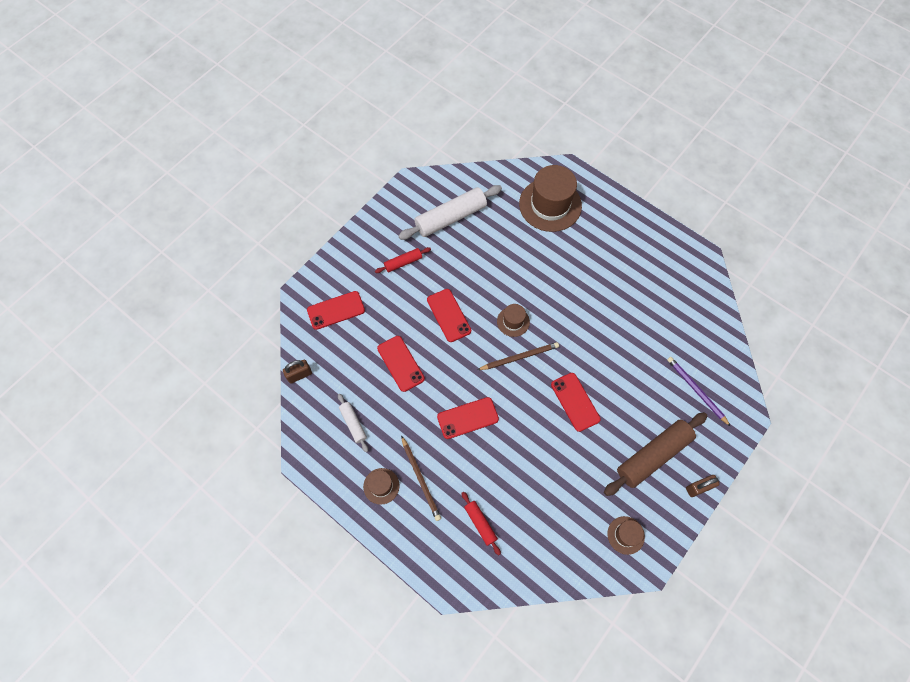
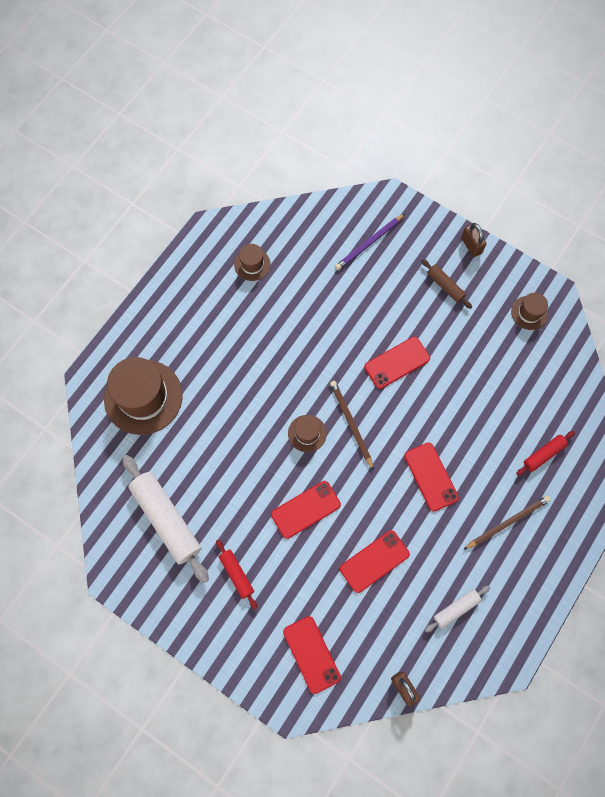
camera: 95 degrees left, 5 degrees up
brown hat [363,468,400,505] -> brown hat moved to [234,244,270,281]
brown rolling pin [604,412,707,496] -> brown rolling pin [421,259,472,309], size x0.51

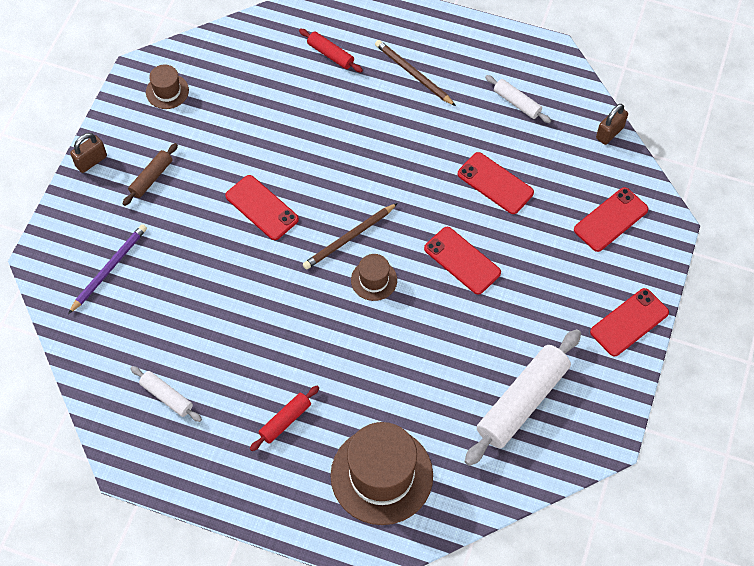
camera: 105 degrees left, 10 degrees down
red rolling pin [216,539,257,609] -> red rolling pin moved to [250,386,319,451]
brown hat [234,244,270,281] -> white rolling pin [130,366,202,422]
purple pencil [335,214,405,270] -> purple pencil turned 90 degrees counterclockwise [68,224,147,314]
red phone [404,442,459,512] -> red phone moved to [590,288,669,356]

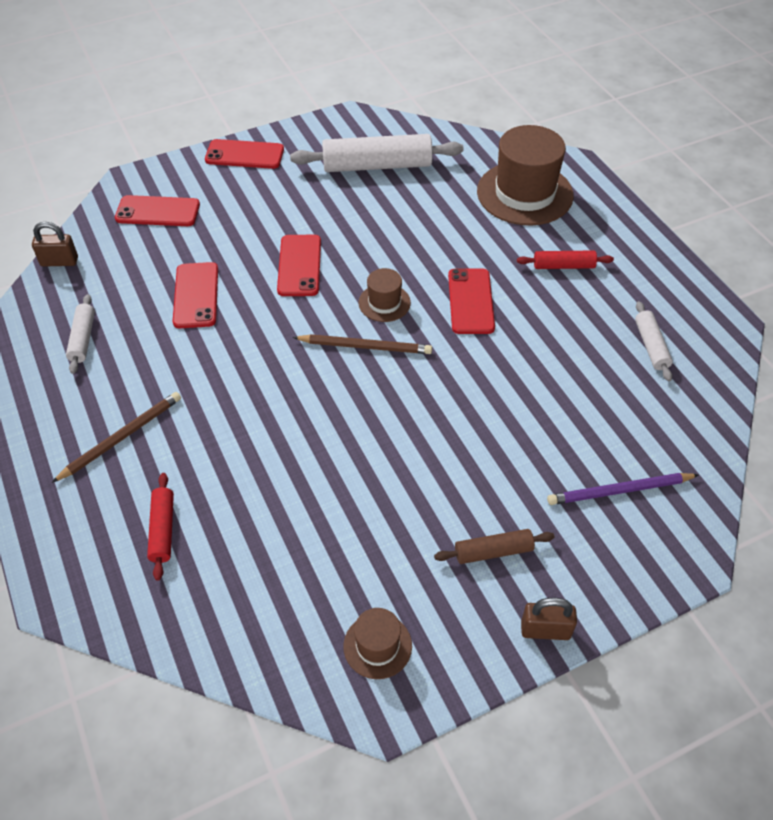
camera: 135 degrees left, 10 degrees down
red phone [225,175,299,240] -> red phone moved to [448,268,495,334]
brown pencil [375,40,456,106] -> brown pencil turned 135 degrees counterclockwise [52,392,181,483]

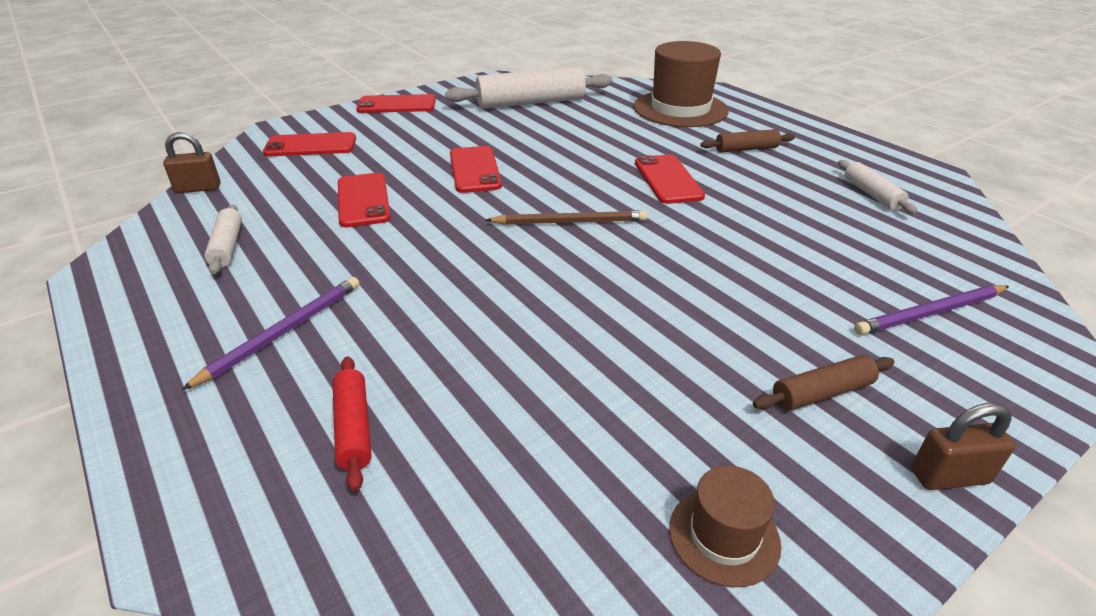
camera: 10 degrees left, 15 degrees down
brown pencil [52,392,181,483] -> purple pencil [182,277,360,390]
brown hat [359,268,411,322] -> none
red rolling pin [517,250,614,269] -> brown rolling pin [700,129,795,153]

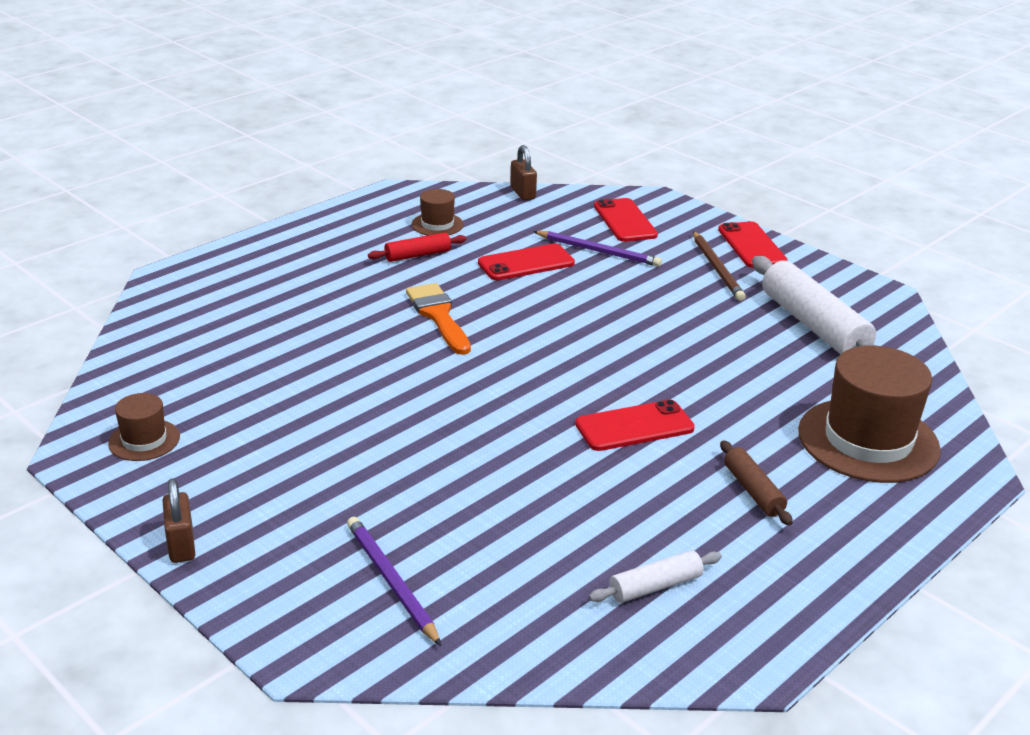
camera: 80 degrees right, 5 degrees down
purple pencil [182,277,360,390] -> purple pencil moved to [533,231,662,267]
white rolling pin [204,205,242,274] -> brown hat [412,189,464,235]
red rolling pin [332,357,372,492] -> red rolling pin moved to [368,232,467,262]
red phone [450,146,502,193] -> none
brown pencil [485,210,648,225] -> brown pencil moved to [693,231,746,301]
brown rolling pin [753,355,895,411] -> none
none -> orange brush [406,283,471,355]

